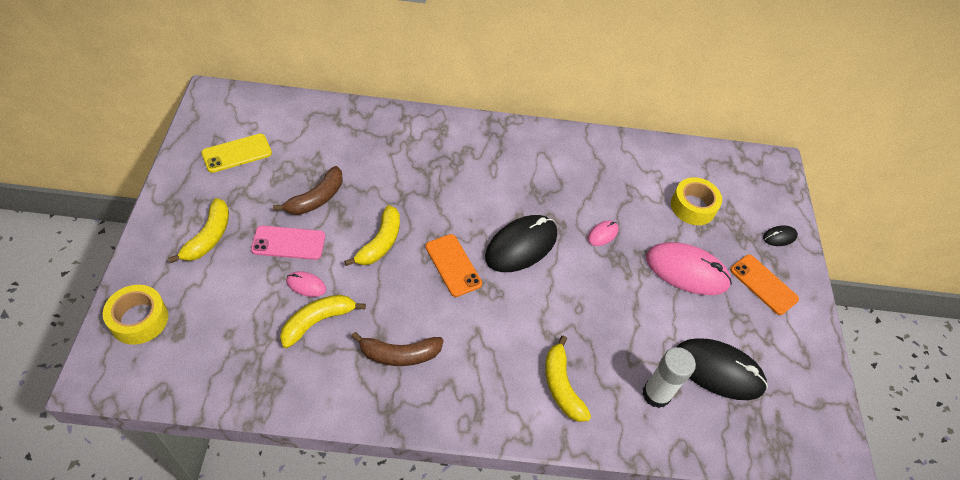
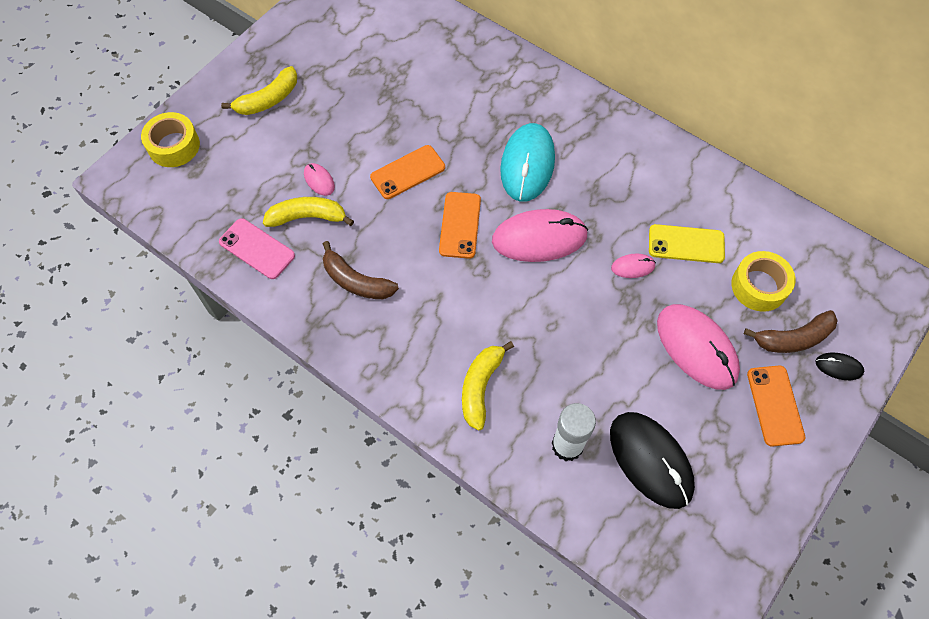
camera: 40 degrees right, 10 degrees up
yellow phone [201,134,272,173] -> yellow phone moved to [649,224,725,263]
pink phone [251,226,325,260] -> pink phone moved to [219,218,295,279]
brown banana [273,166,343,215] -> brown banana moved to [744,310,838,353]
yellow banana [344,205,400,266] -> orange phone [370,145,445,199]
black mouse [485,215,557,272] -> pink mouse [492,209,588,262]
none -> turquoise mouse [500,123,555,202]

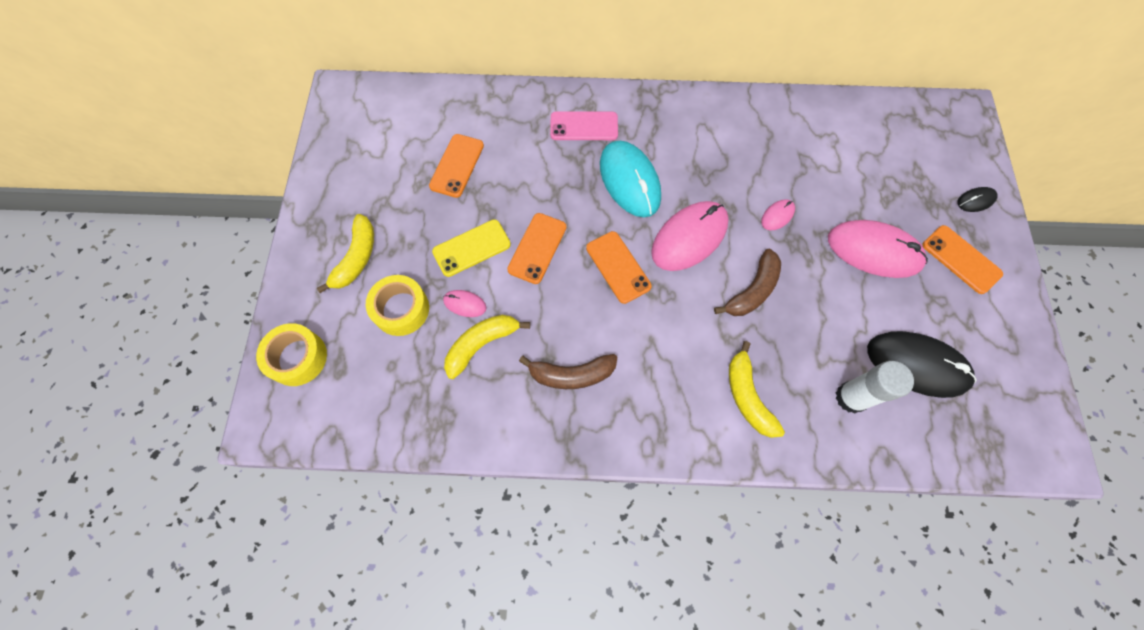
camera: 35 degrees left, 5 degrees up
pink phone [219,218,295,279] -> pink phone moved to [550,111,618,140]
yellow phone [649,224,725,263] -> yellow phone moved to [432,219,511,277]
yellow tape [731,251,796,312] -> yellow tape moved to [366,275,429,336]
brown banana [744,310,838,353] -> brown banana moved to [714,248,781,316]
none -> orange phone [429,134,484,198]

